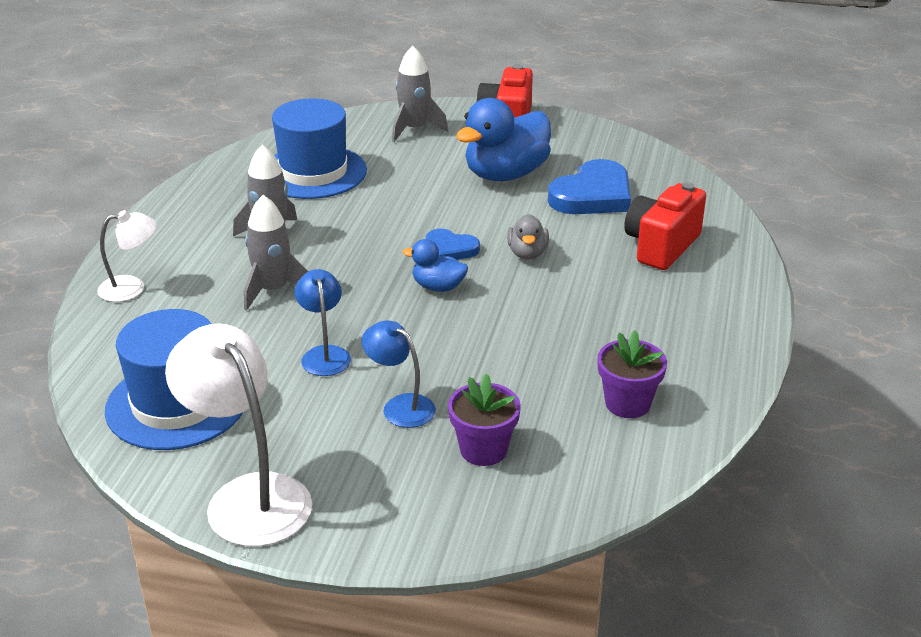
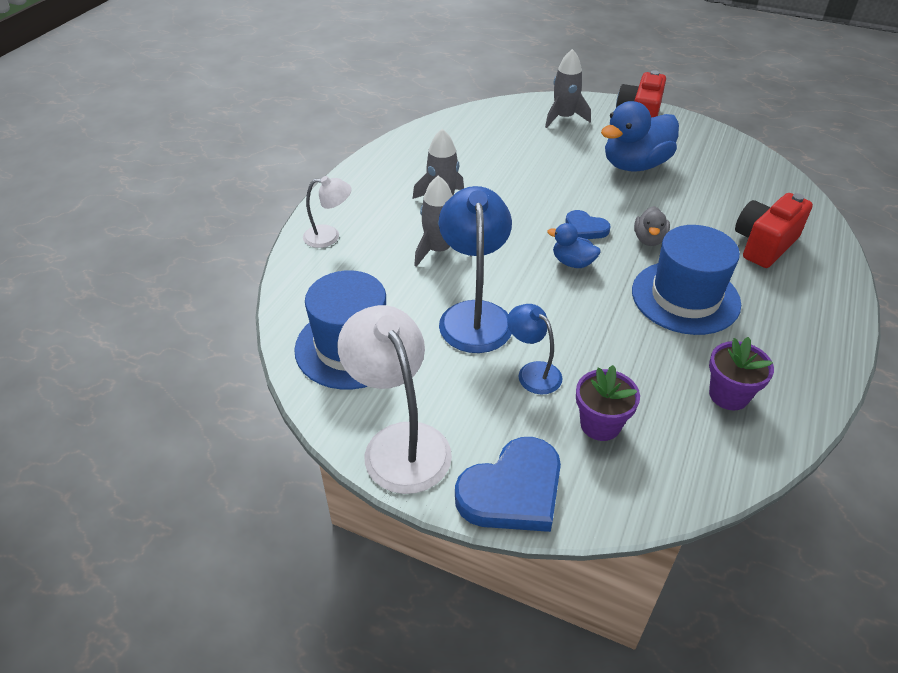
camera: 10 degrees right, 10 degrees up
blue hat [272,98,367,199] -> blue hat moved to [632,225,741,335]
blue lamp [295,269,351,376] -> blue lamp [439,186,512,353], size x1.81
blue heart [548,159,631,214] -> blue heart moved to [455,437,561,532]

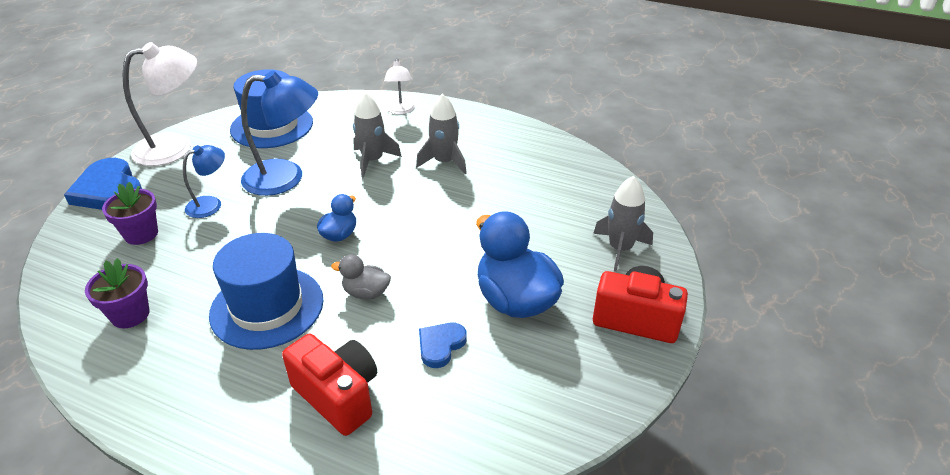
camera: 90 degrees right, 5 degrees down
blue heart [565,210,611,239] -> blue heart moved to [419,323,467,368]

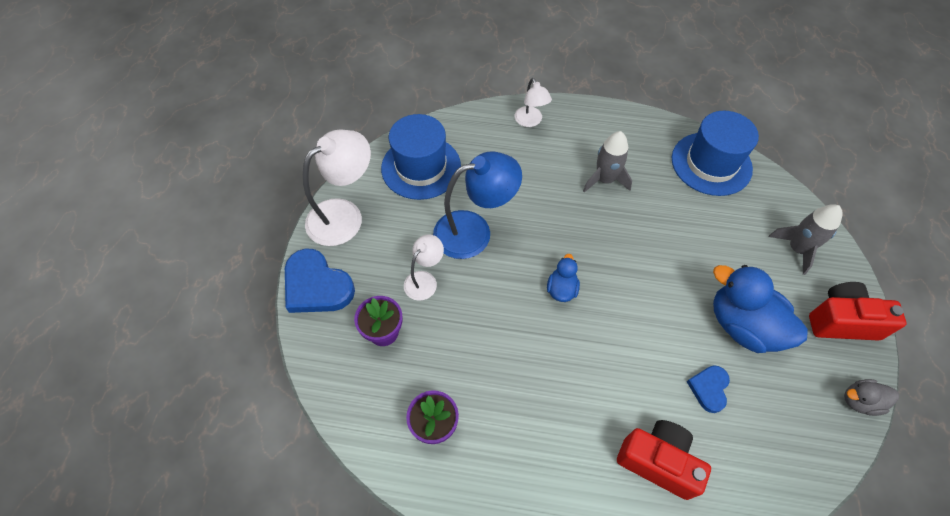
camera: 15 degrees left, 20 degrees up
blue lamp [183,145,225,218] -> white lamp [404,234,444,301]
blue hat [209,233,323,350] -> blue hat moved to [672,111,759,196]
grey duck [331,254,391,300] -> grey duck moved to [844,379,899,416]
grey rocket [353,92,402,177] -> none

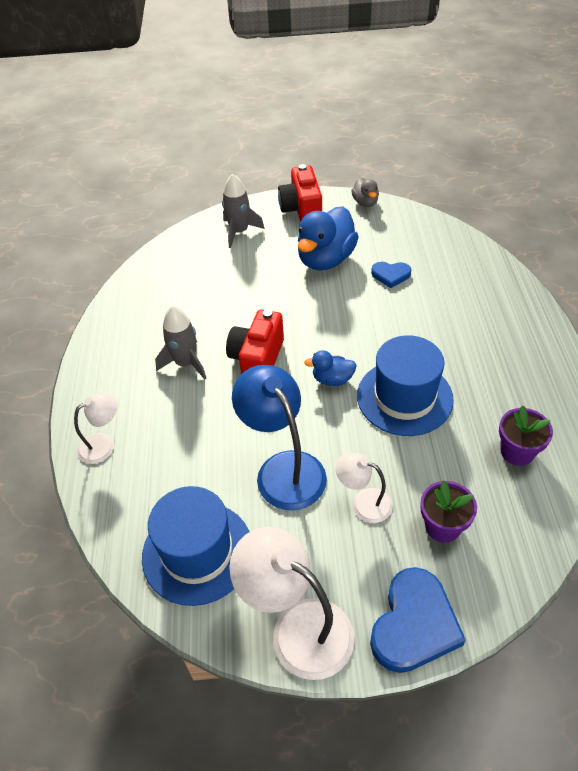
camera: 100 degrees left, 10 degrees down
red camera [617,420,711,500] -> red camera moved to [226,309,284,374]
blue hat [672,111,759,196] -> blue hat moved to [357,335,454,436]

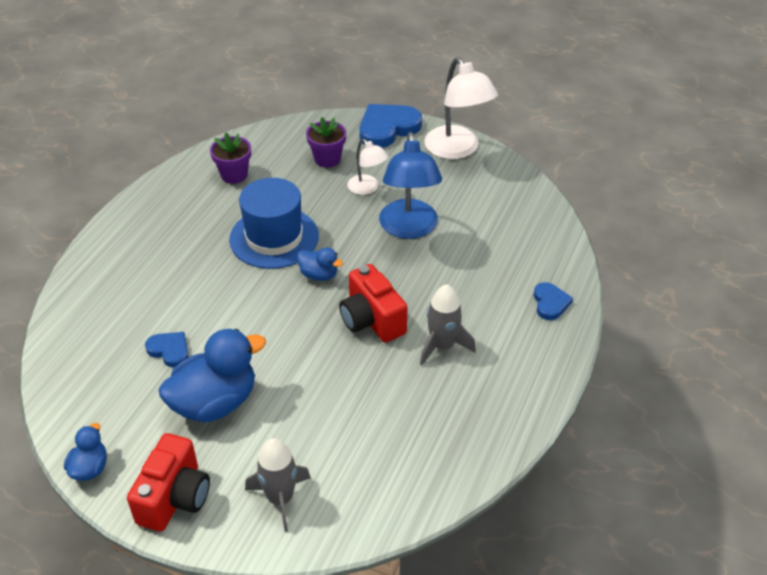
camera: 155 degrees left, 5 degrees down
white lamp [74,393,117,464] -> blue heart [534,282,573,320]
blue hat [142,486,249,606] -> none
red camera [226,309,284,374] -> red camera turned 105 degrees clockwise [339,264,408,343]
grey duck [351,177,379,207] -> blue duck [64,423,107,481]

